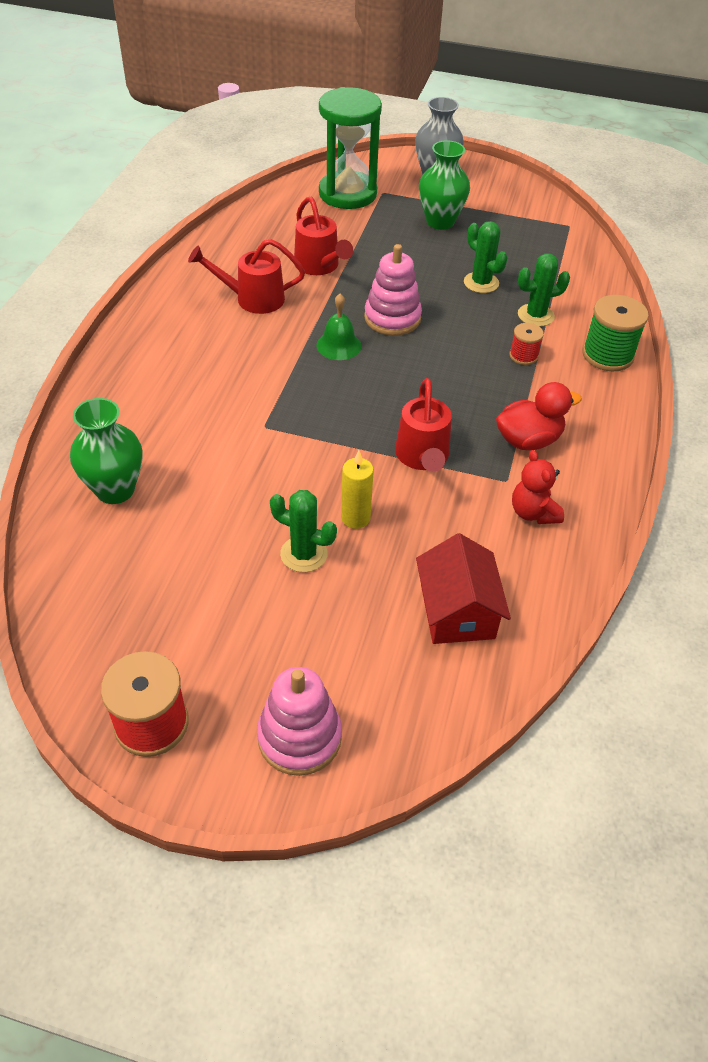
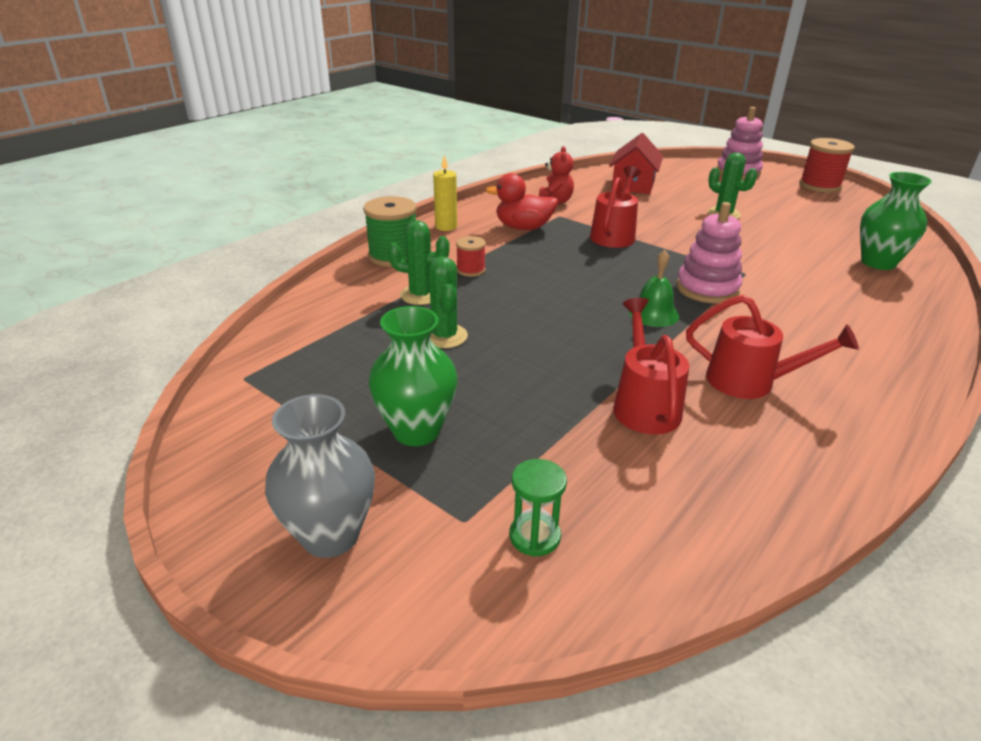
camera: 155 degrees left, 15 degrees down
green hourglass [319,87,382,209] -> green hourglass [509,459,567,557], size x0.43
yellow candle [341,451,374,529] -> yellow candle moved to [433,155,457,231]
pink stacking toy [364,244,422,336] -> pink stacking toy moved to [676,202,742,303]

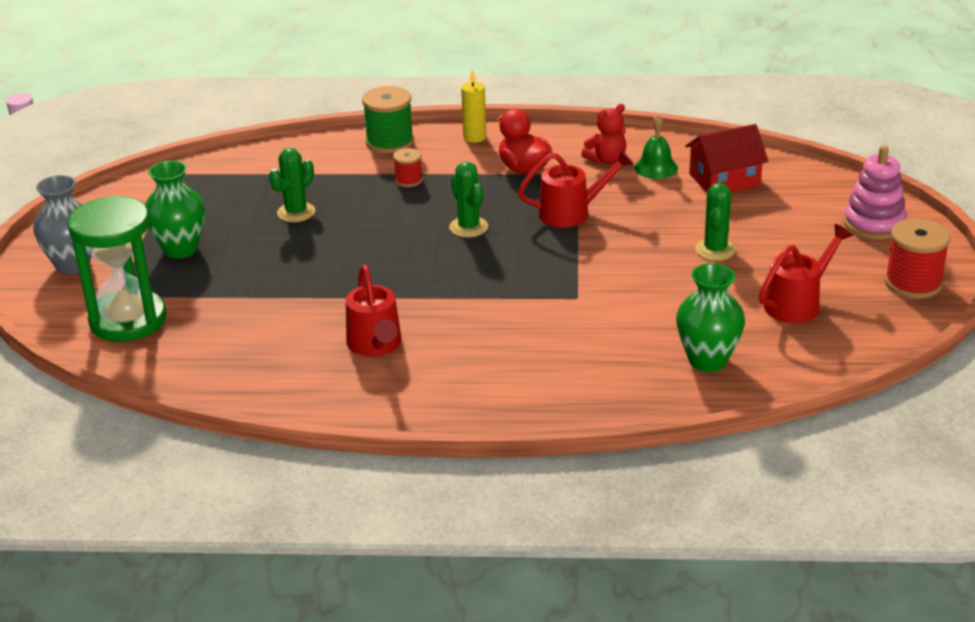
camera: 55 degrees right, 0 degrees up
green cactus [388,220,449,305] -> green cactus moved to [449,162,488,237]
green hourglass [509,459,567,557] -> green hourglass [67,195,167,342], size x2.34
red watering can [613,298,689,434] -> red watering can moved to [759,224,853,323]
green bell [628,250,679,327] -> green bell moved to [634,115,678,179]
pink stacking toy [676,202,742,303] -> none

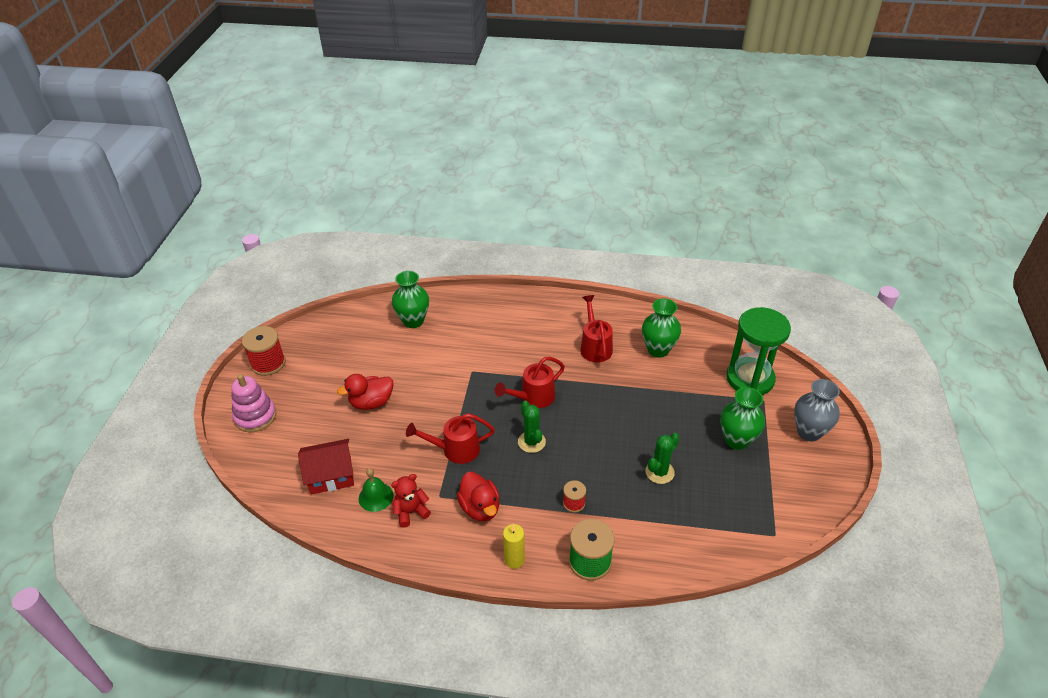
camera: 175 degrees left, 10 degrees up
green cactus [695,183,736,261] -> red duck [337,374,394,410]
red watering can [759,224,853,323] -> red watering can moved to [495,357,565,408]
none -> green vase [642,298,681,358]

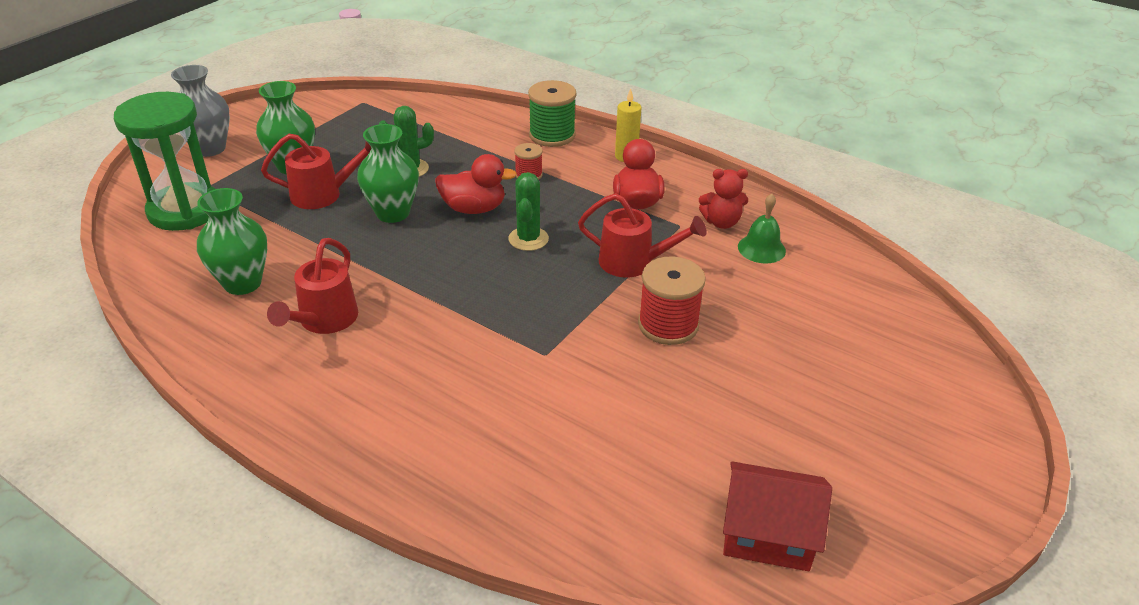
camera: 155 degrees left, 5 degrees down
pink stacking toy [231,374,276,432] -> none
red spool [242,326,286,376] -> red spool moved to [638,256,706,345]
red house [298,439,354,495] -> red house moved to [723,461,832,571]
red duck [337,374,394,410] -> red duck moved to [435,154,517,214]
green vase [392,271,429,328] -> green vase moved to [357,124,419,223]
red watering can [495,357,565,408] -> red watering can moved to [261,134,371,209]

